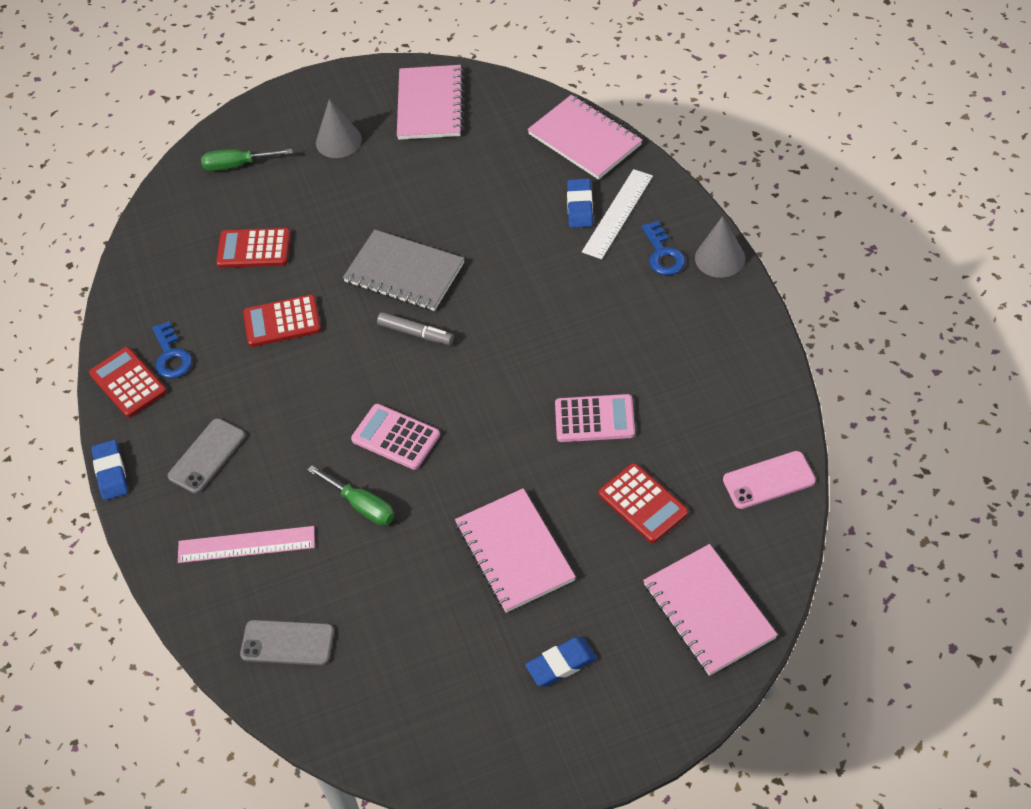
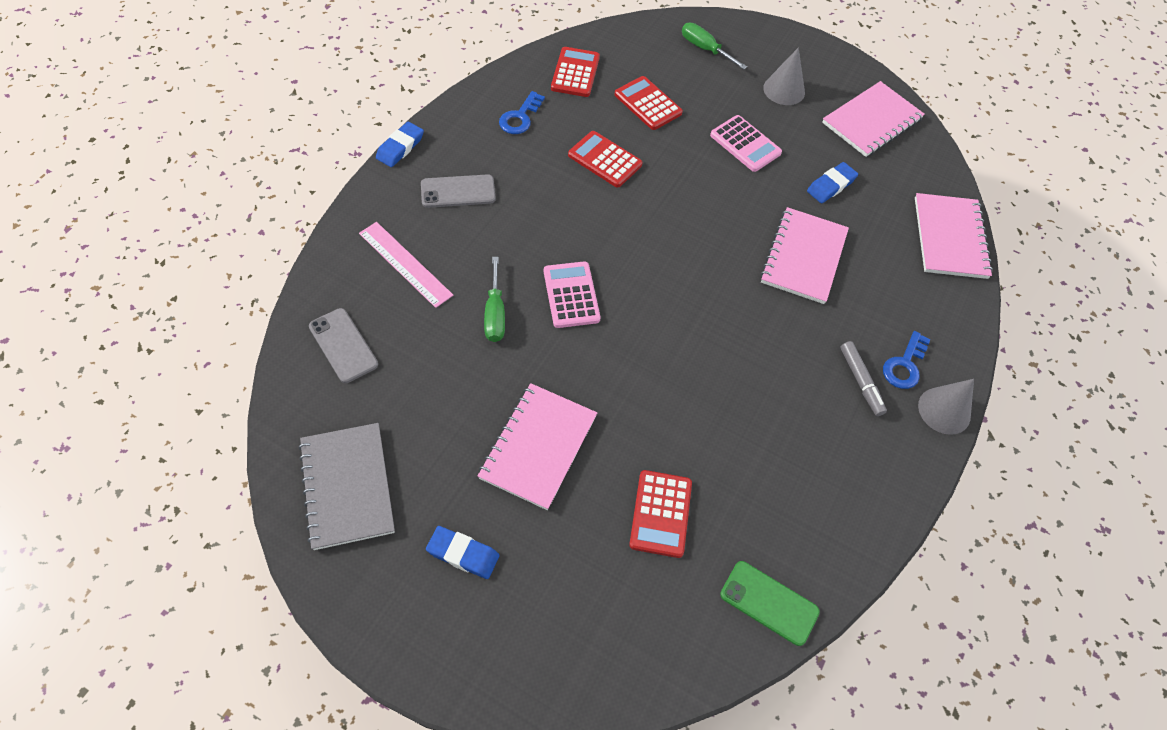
camera: 40 degrees right, 5 degrees up
red calculator [89,347,167,418] -> red calculator moved to [551,47,600,97]
grey notebook [343,229,464,311] -> grey notebook moved to [299,423,395,550]
grey marker [377,312,454,345] -> grey marker moved to [840,341,887,416]
pink calculator [555,394,635,442] -> pink calculator moved to [710,115,782,172]
blue eraser [567,179,593,228] -> blue eraser moved to [807,162,858,203]
white ruler [582,169,653,259] -> none
pink notebook [643,544,778,676] -> pink notebook moved to [760,207,849,304]
pink phone [723,451,816,509] -> green phone [720,561,820,646]

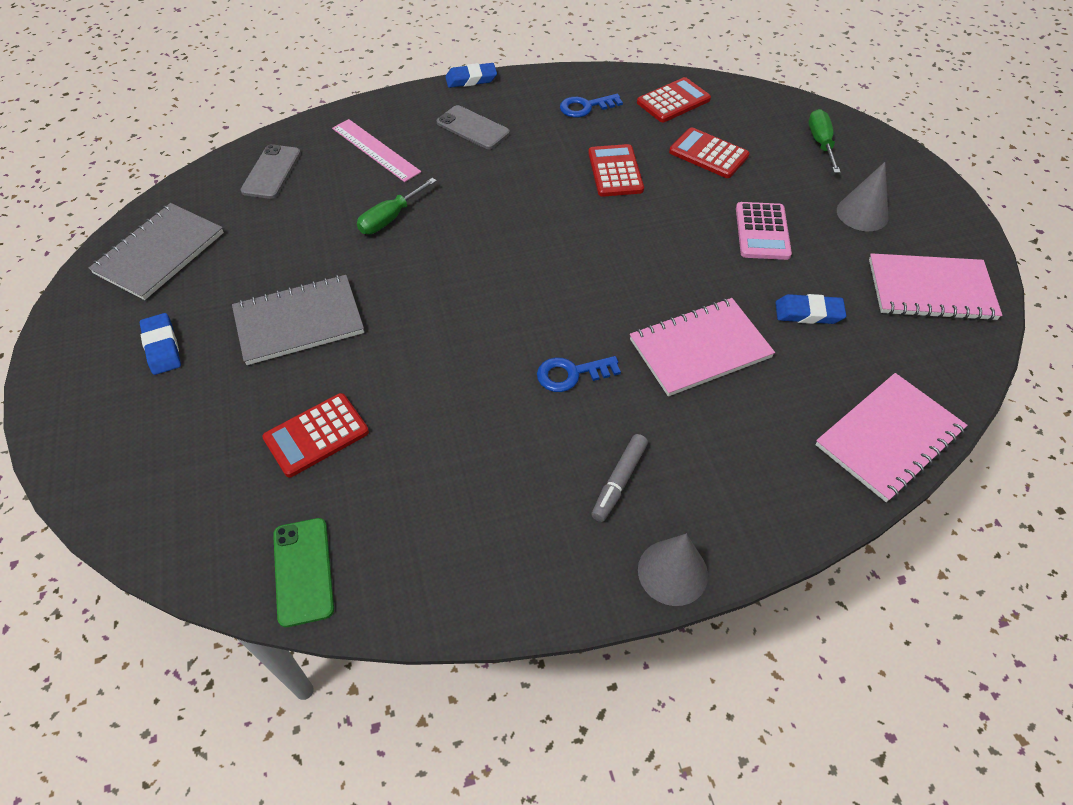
camera: 50 degrees right, 5 degrees down
pink ruler [359,222,453,308] -> pink ruler turned 45 degrees counterclockwise [332,119,421,182]
pink notebook [478,383,597,510] -> grey notebook [232,275,364,365]
pink calculator [544,261,601,328] -> none
red calculator [614,76,683,130] -> red calculator turned 60 degrees counterclockwise [669,127,750,178]
blue key [883,331,931,389] -> blue key moved to [537,356,621,392]

